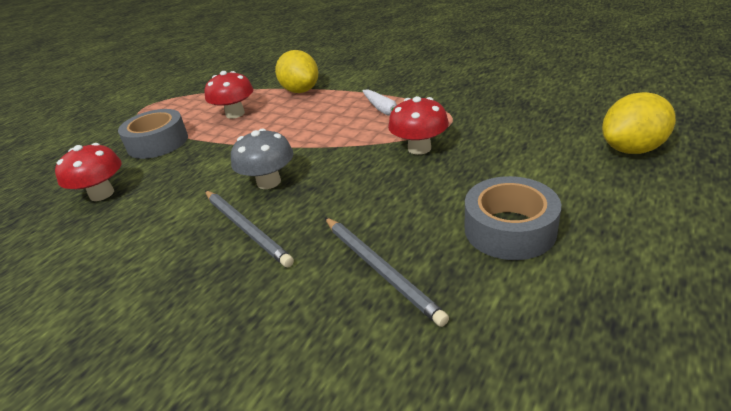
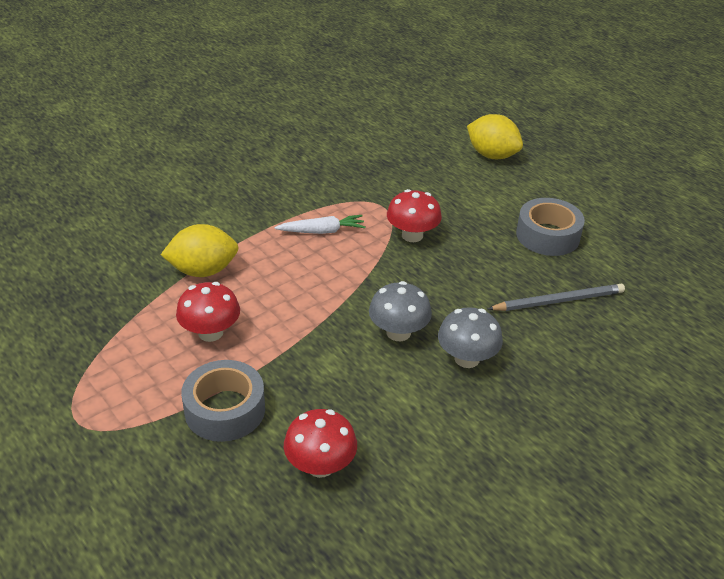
camera: 75 degrees left, 5 degrees up
grey pencil [205,191,294,267] -> grey mushroom [438,307,503,368]
yellow lemon [602,92,676,154] -> yellow lemon turned 45 degrees counterclockwise [467,114,523,159]

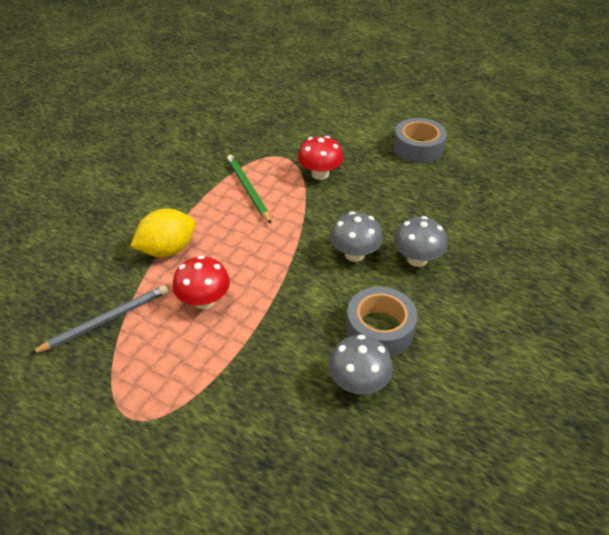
camera: 20 degrees left, 5 degrees up
grey tape [181,360,265,442] -> grey tape moved to [346,287,418,357]
white carrot [274,215,366,234] -> green pencil [227,155,271,224]
red mushroom [284,409,357,478] -> grey mushroom [328,335,393,394]
yellow lemon [467,114,523,159] -> none
grey pencil [488,284,625,311] -> grey pencil moved to [30,285,168,354]

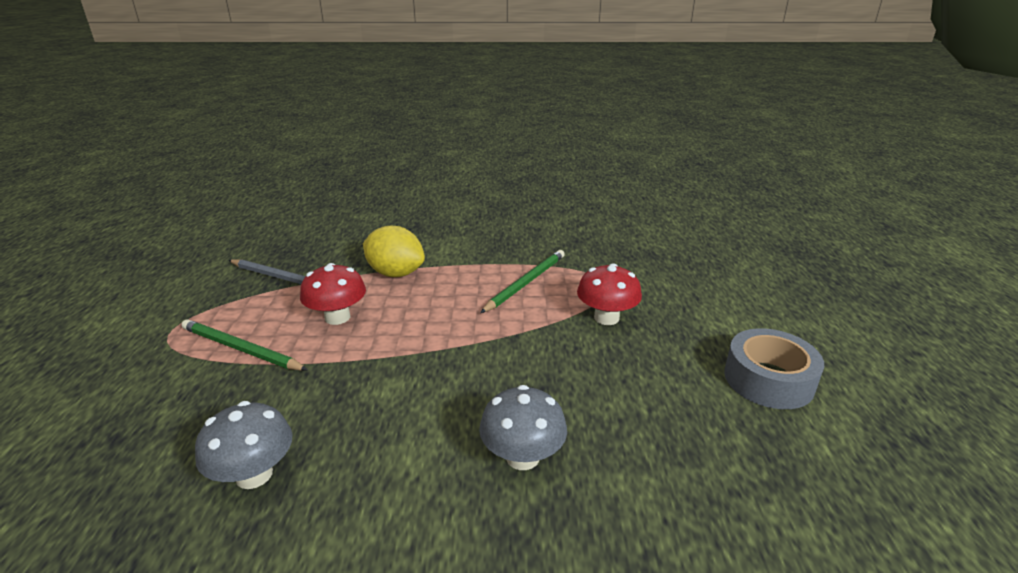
camera: 60 degrees right, 15 degrees down
grey mushroom [330,211,383,262] -> none
grey tape [346,287,418,357] -> none
none -> green pencil [181,319,308,371]

